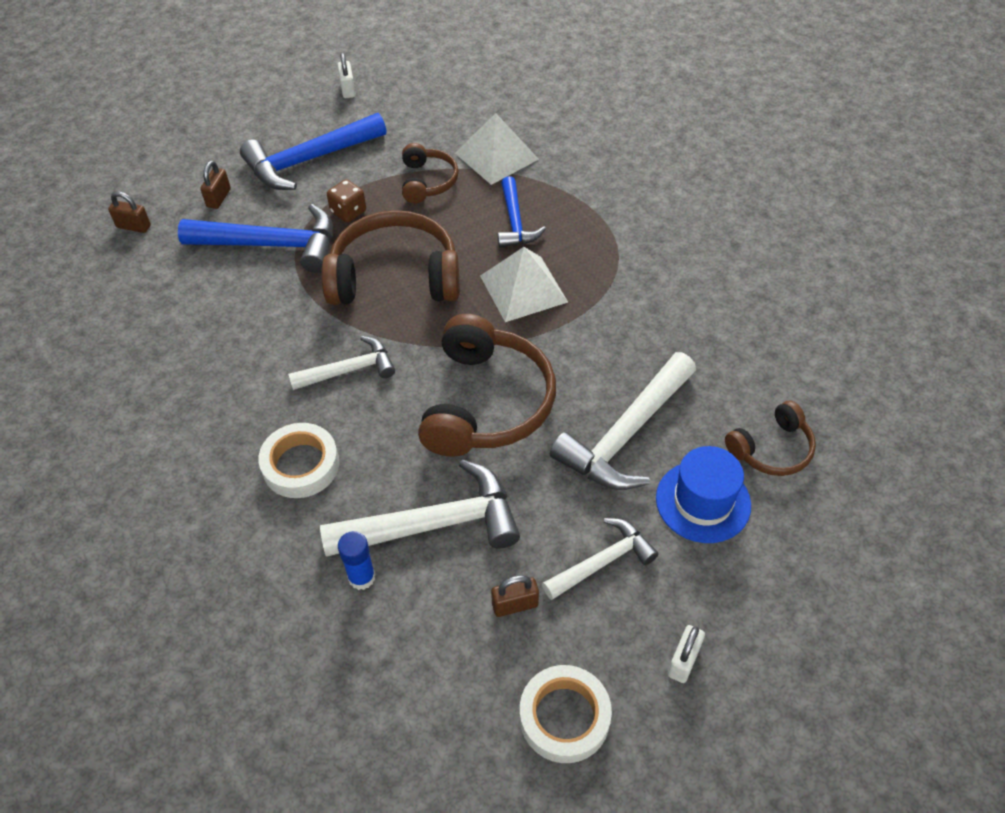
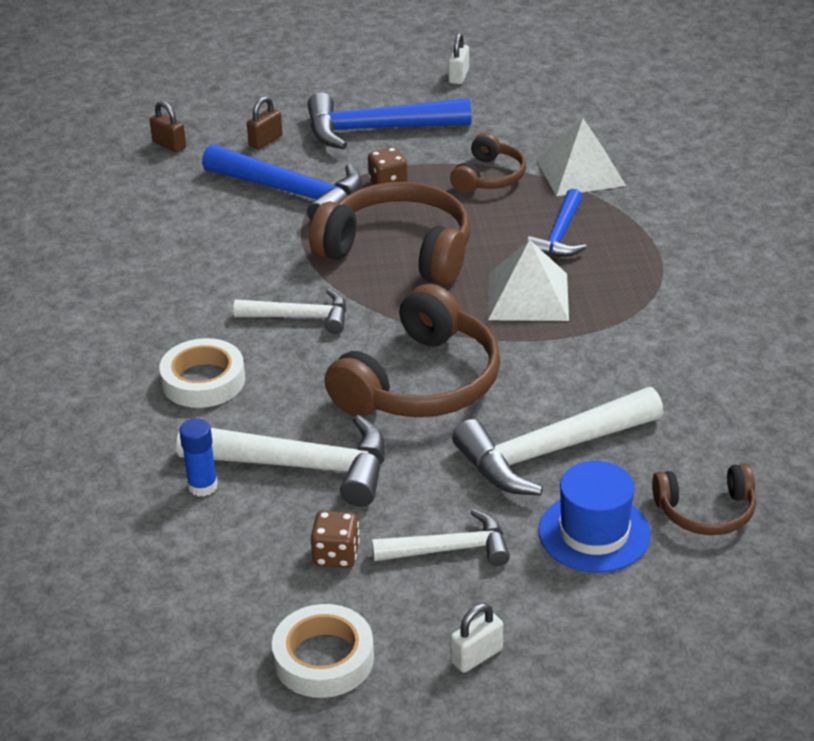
camera: 25 degrees right, 15 degrees down
brown padlock [491,575,539,617] -> brown dice [311,511,360,568]

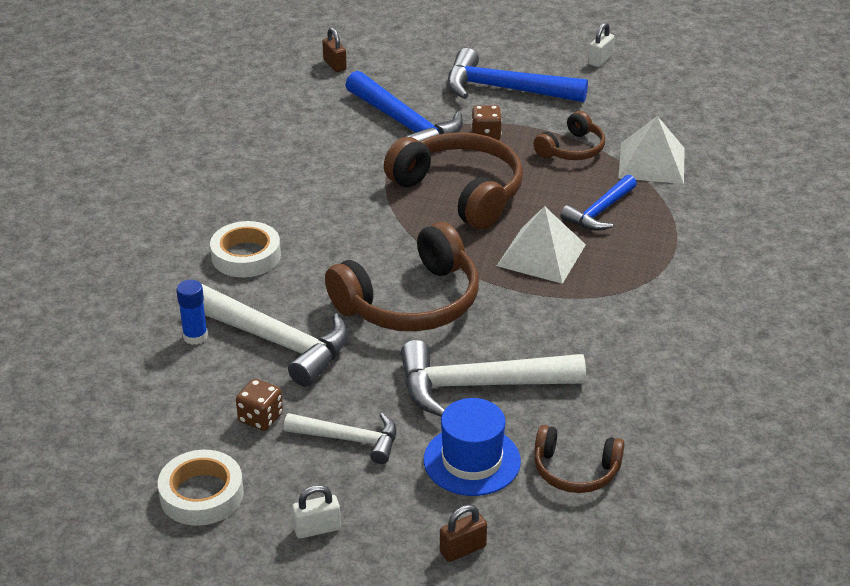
camera: 20 degrees right, 0 degrees up
white hammer [233,289,347,334] -> none
brown padlock [247,96,283,149] -> brown padlock moved to [440,505,487,562]

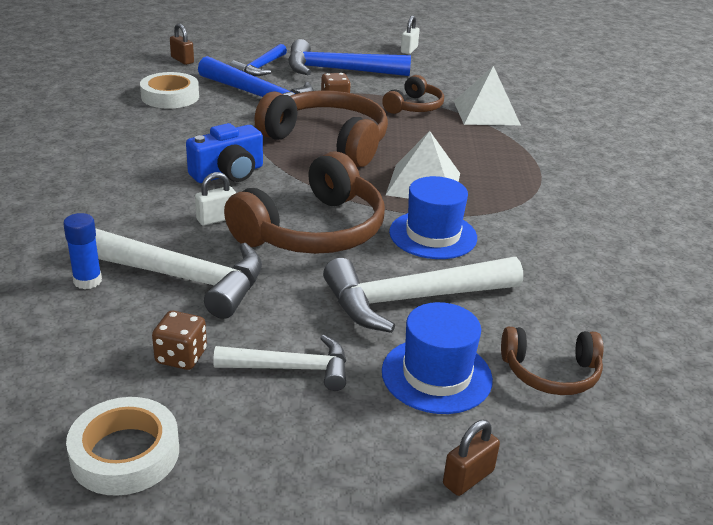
camera: 15 degrees left, 5 degrees down
white tape [210,221,281,277] -> white tape moved to [140,72,199,109]
white padlock [292,485,341,539] -> white padlock moved to [195,172,236,225]
blue hammer [561,175,637,231] -> blue hammer moved to [229,44,287,76]
none -> blue camera [186,123,263,183]
none -> blue hat [389,176,477,259]

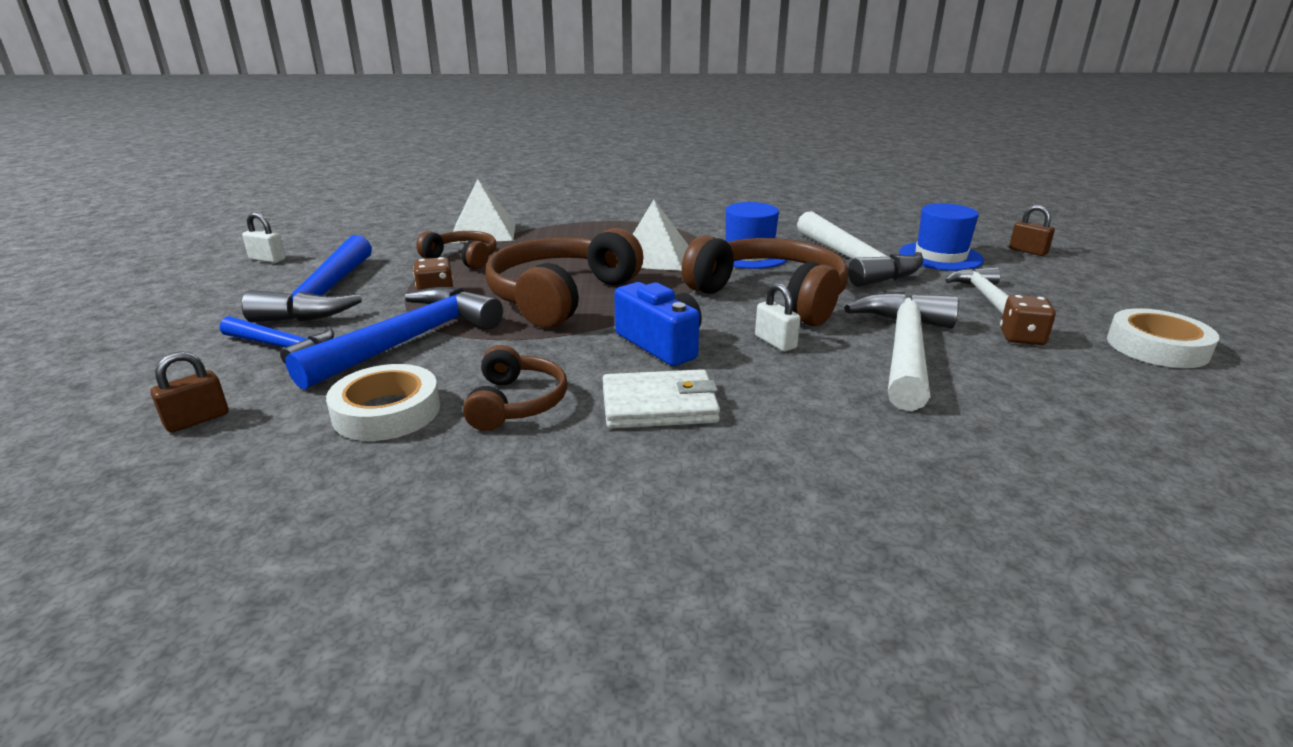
camera: 90 degrees left, 5 degrees down
blue glue stick [63,213,102,289] -> none
brown headphones [501,327,603,395] -> brown headphones moved to [463,345,567,431]
none -> white wallet [603,369,720,429]

